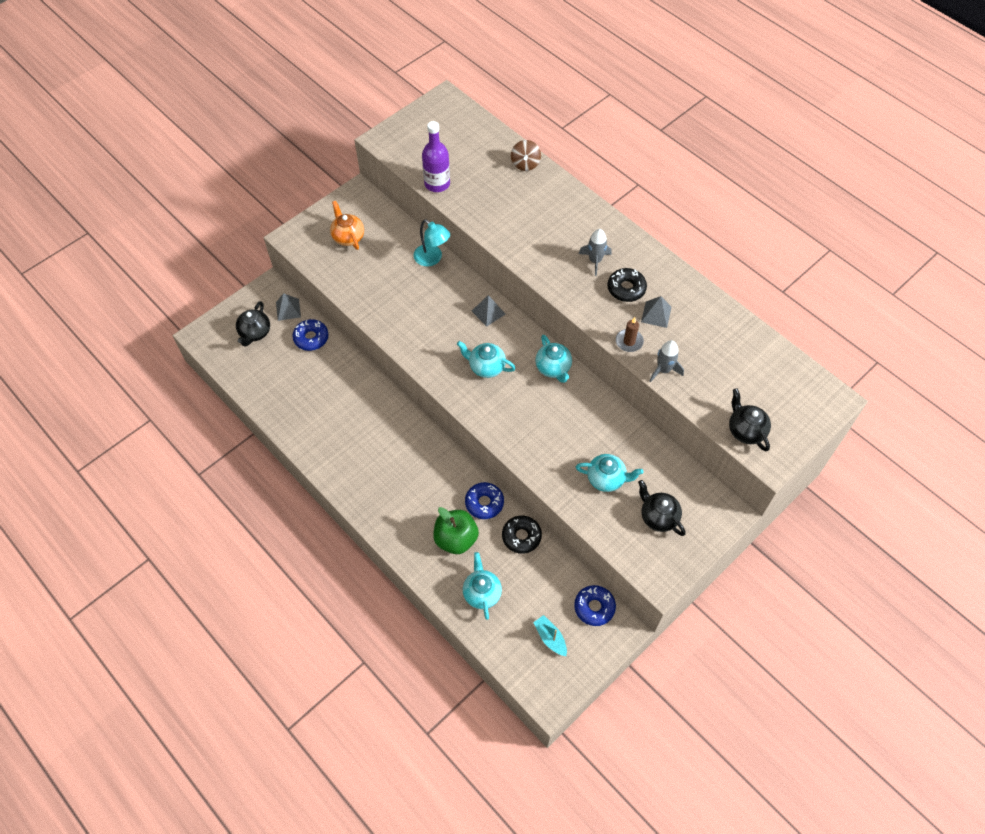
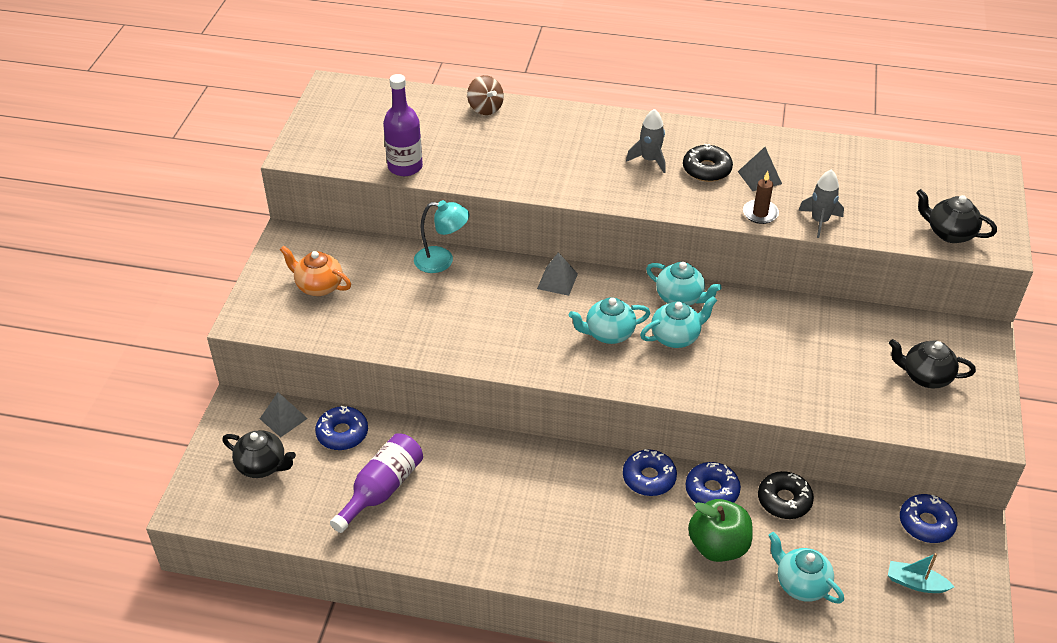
camera: 35 degrees left, 15 degrees down
black teapot [236,301,270,347] -> black teapot turned 45 degrees counterclockwise [222,430,296,478]
turquoise teapot [576,454,644,492] -> turquoise teapot moved to [640,296,717,348]
none -> purple bottle [330,433,423,533]
none -> blue donut [623,449,677,496]

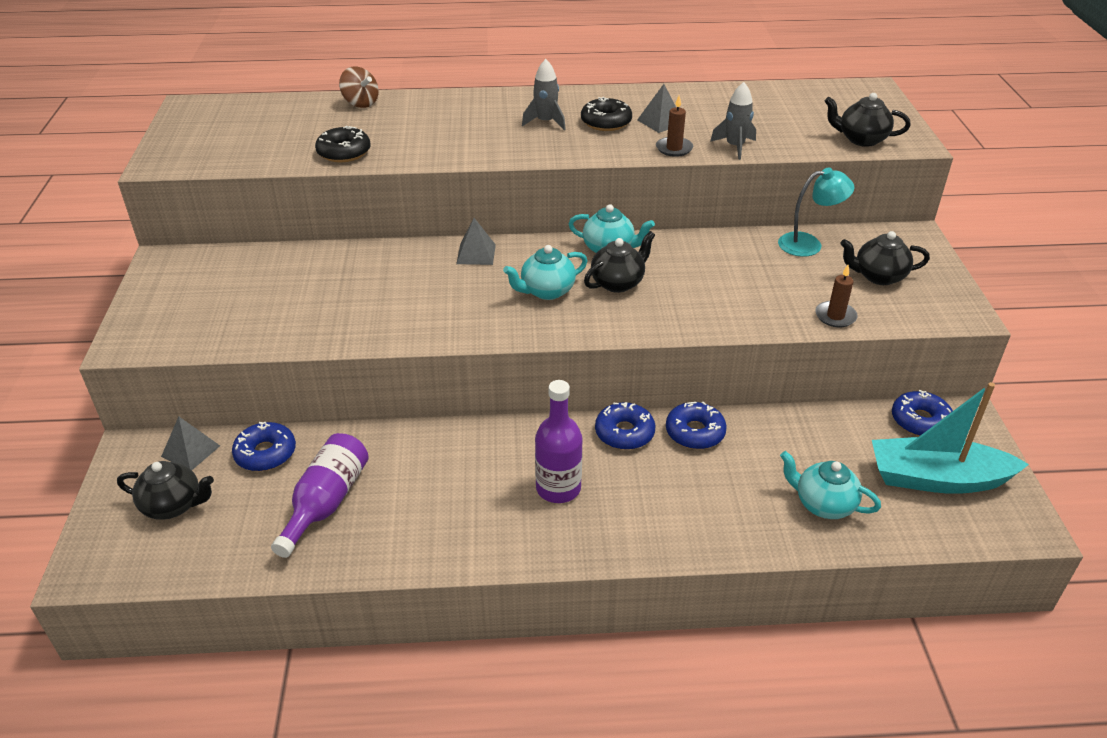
camera: 15 degrees left, 5 degrees down
orange teapot [280,246,351,296] -> none
purple bottle [383,74,423,176] -> purple bottle moved to [535,380,583,503]
turquoise lamp [414,200,469,273] -> turquoise lamp moved to [778,168,854,257]
turquoise teapot [640,296,717,348] -> black teapot [584,231,655,293]
green apple [688,499,753,562] -> none
black donut [758,471,814,519] -> black donut moved to [315,126,371,162]
turquoise boat [888,553,954,593] -> turquoise boat [872,382,1029,494], size x2.11
none -> brown candle [815,265,858,328]

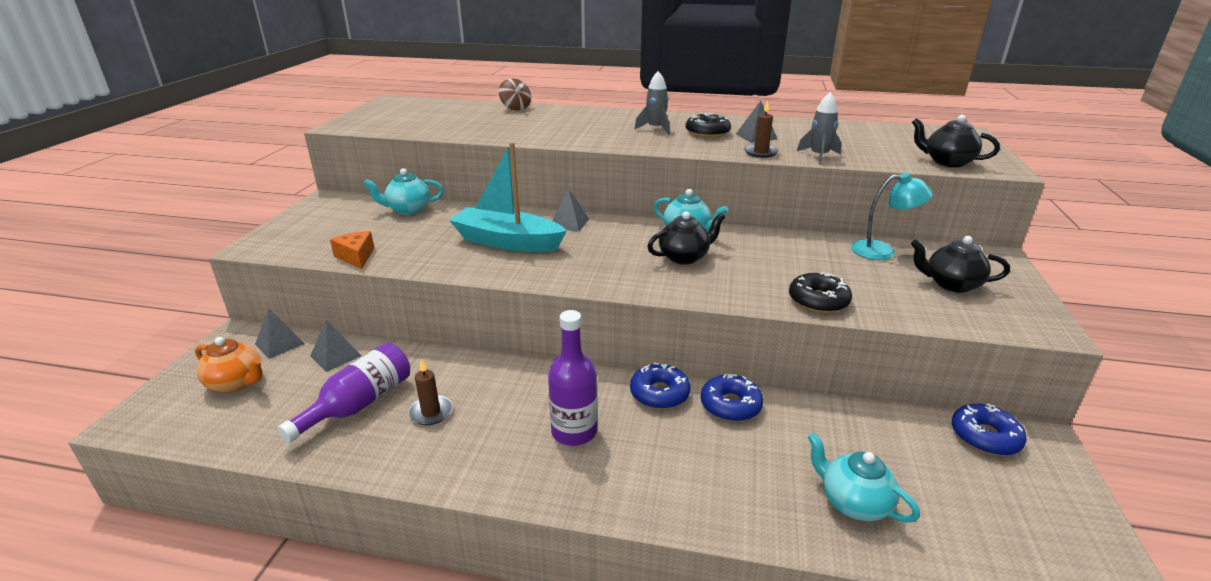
camera: 15 degrees right, 10 degrees down
black teapot [117,461,214,520] -> orange teapot [195,337,263,393]
blue donut [232,422,296,471] -> grey pyramid [310,320,362,372]
black donut [315,126,371,162] -> black donut moved to [789,272,852,313]
turquoise teapot [503,245,588,300] -> turquoise teapot moved to [364,168,444,215]
brown candle [815,265,858,328] -> brown candle moved to [408,359,453,425]
turquoise boat [872,382,1029,494] -> turquoise boat moved to [449,142,567,252]
none -> orange cheese [330,231,374,269]

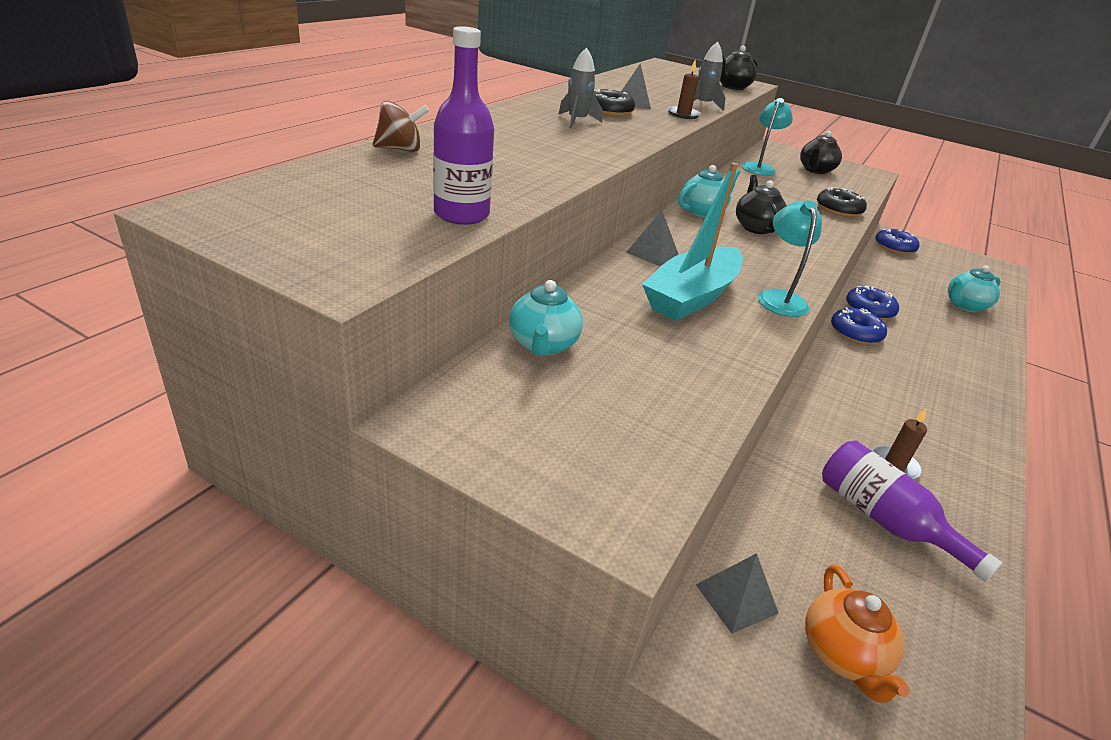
camera: 75 degrees left, 5 degrees up
orange teapot [195,337,263,393] -> orange teapot turned 135 degrees clockwise [805,565,910,703]
grey pyramid [310,320,362,372] -> none
orange cheese [330,231,374,269] -> none
purple bottle [548,310,597,446] -> purple bottle moved to [433,26,494,225]
none -> turquoise lamp [758,200,822,317]

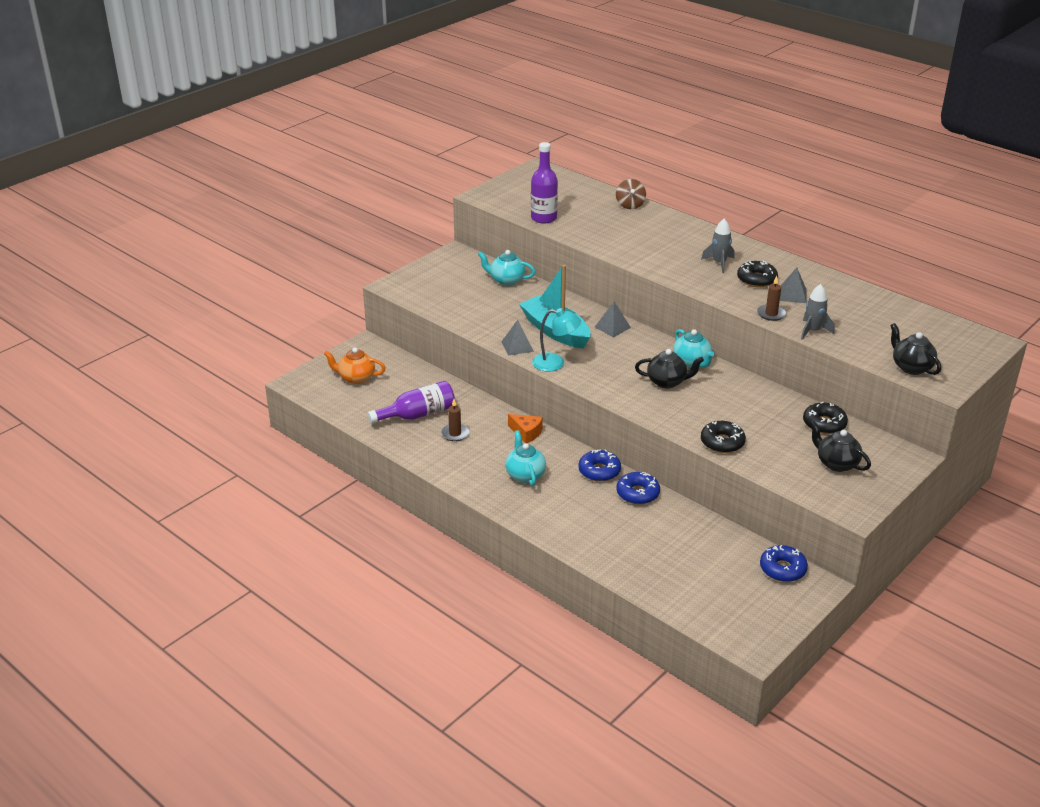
camera: 105 degrees right, 0 degrees up
grey pyramid [696,553,778,634] -> grey pyramid moved to [501,320,534,356]
turquoise lamp [742,98,793,176] -> black donut [803,402,848,434]
turquoise teapot [948,266,1000,312] -> turquoise teapot moved to [505,430,546,486]
none -> orange cheese [508,414,543,443]

